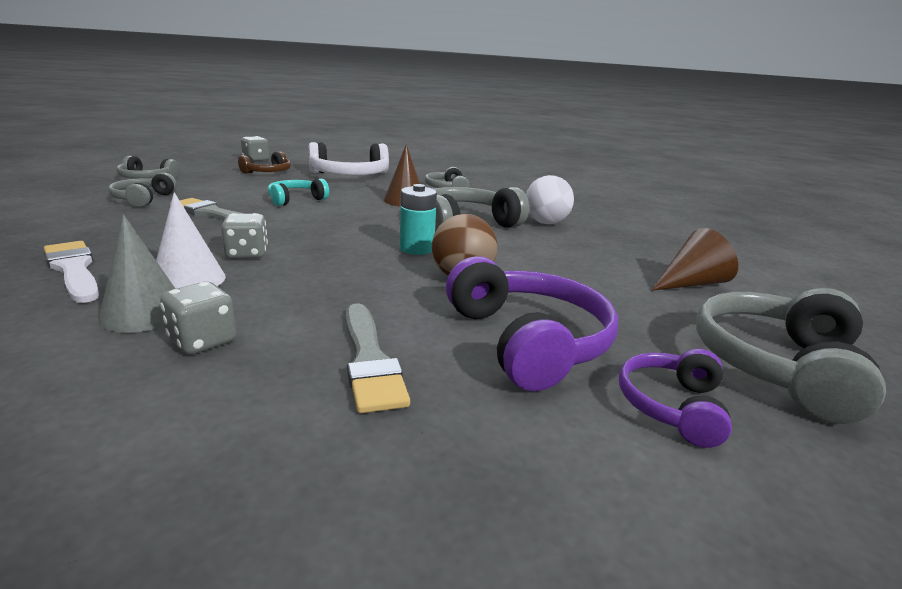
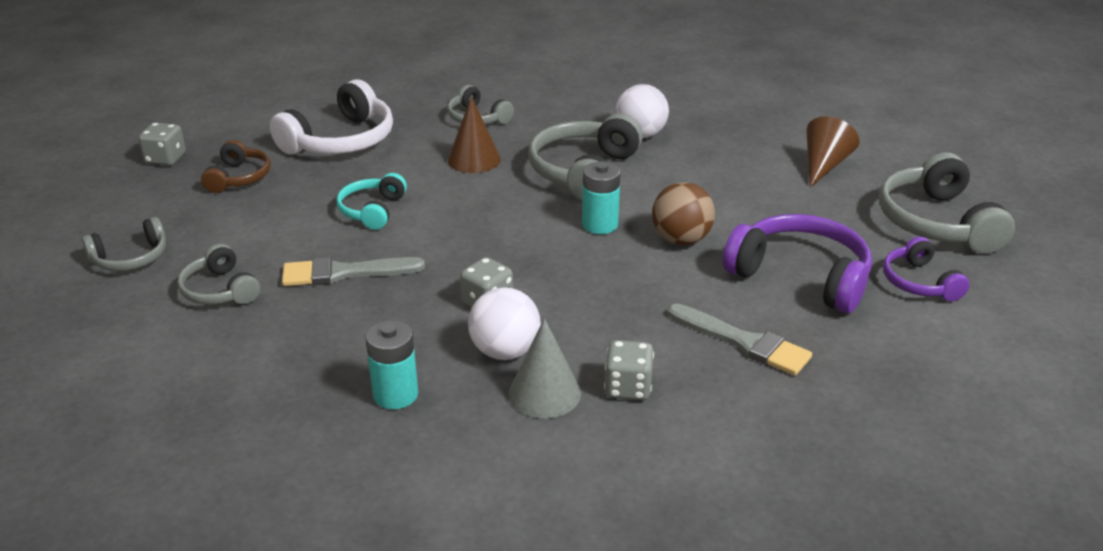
camera: 35 degrees left, 10 degrees up
white brush [44,241,99,303] -> turquoise battery [366,320,418,409]
white cone [156,192,226,289] -> white ball [468,287,541,360]

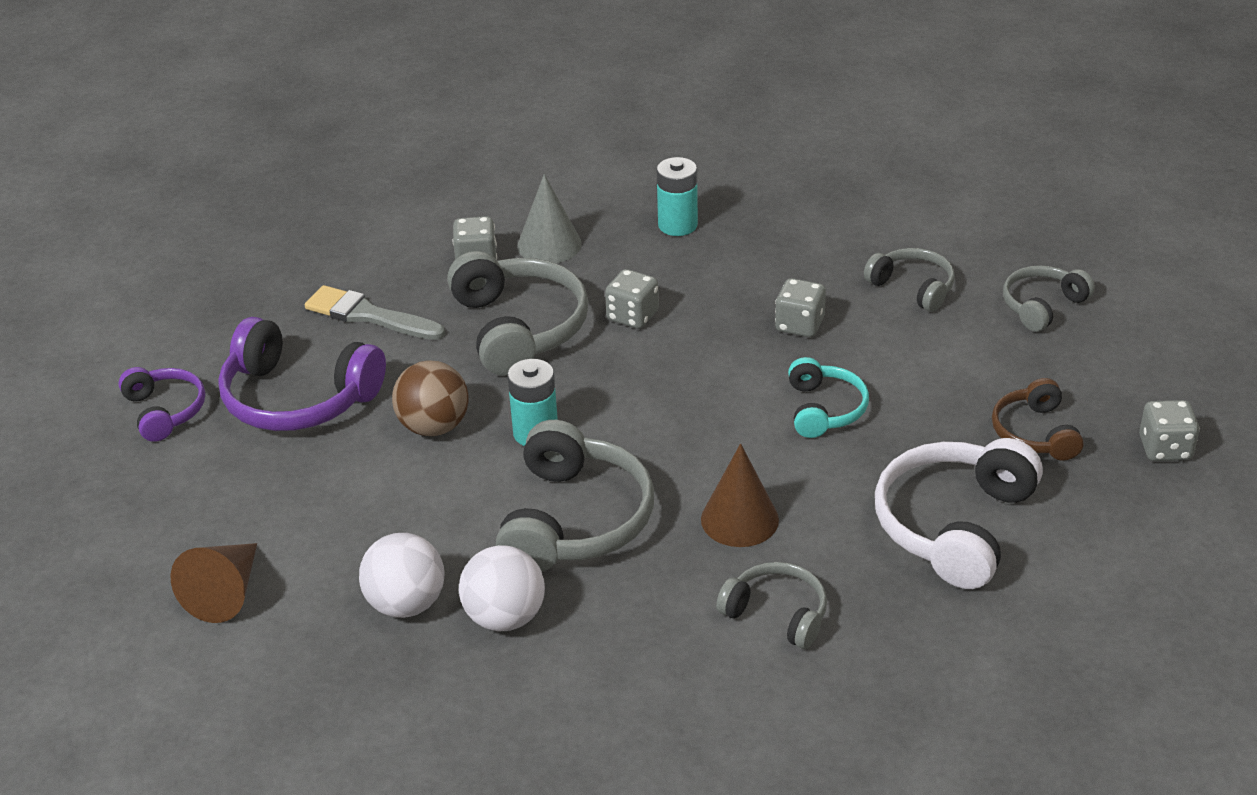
camera: 170 degrees right, 5 degrees up
grey brush [282,257,425,286] -> grey dice [775,278,826,337]
white ball [468,287,541,360] -> white ball moved to [359,533,444,618]
grey headphones [879,152,1015,254] -> grey headphones moved to [447,251,589,376]

